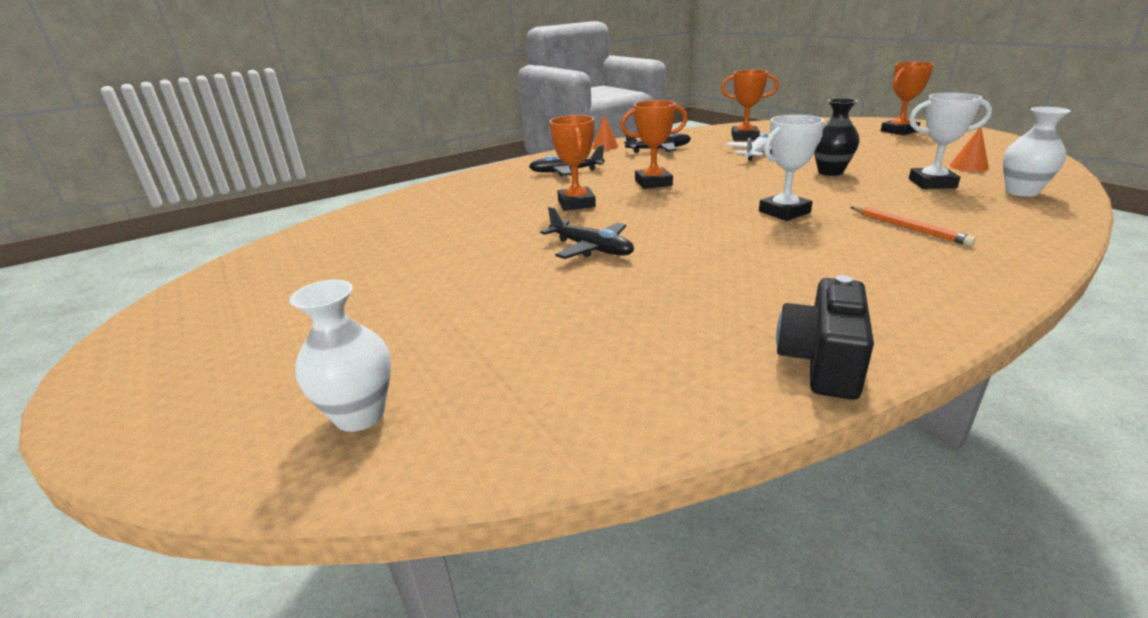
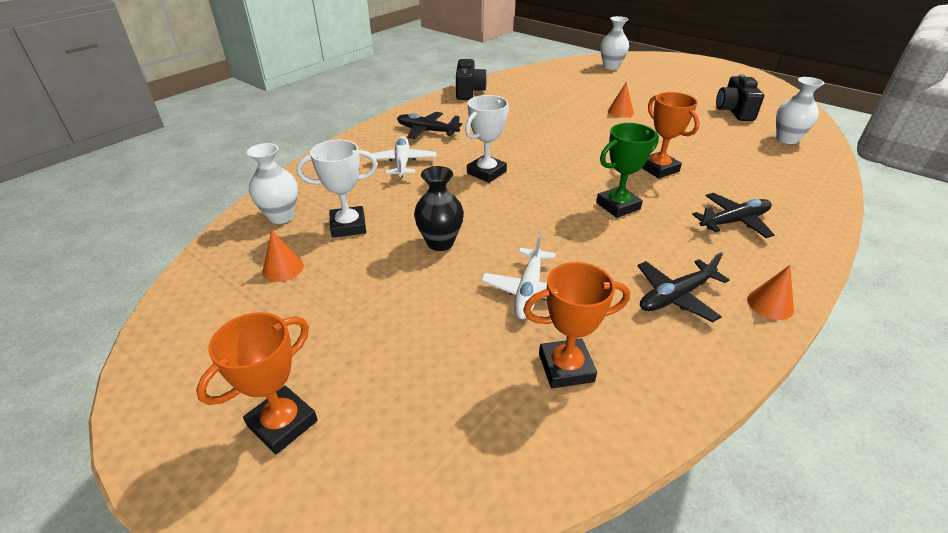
camera: 160 degrees right, 10 degrees up
black plane [540,207,634,259] -> black plane moved to [397,112,462,139]
orange trophy [620,100,688,189] -> green trophy [596,123,659,218]
orange pencil [850,207,976,246] -> white plane [367,136,436,177]
none -> orange cone [608,82,634,118]
none -> black camera [716,74,764,121]
none -> white vase [776,77,824,144]

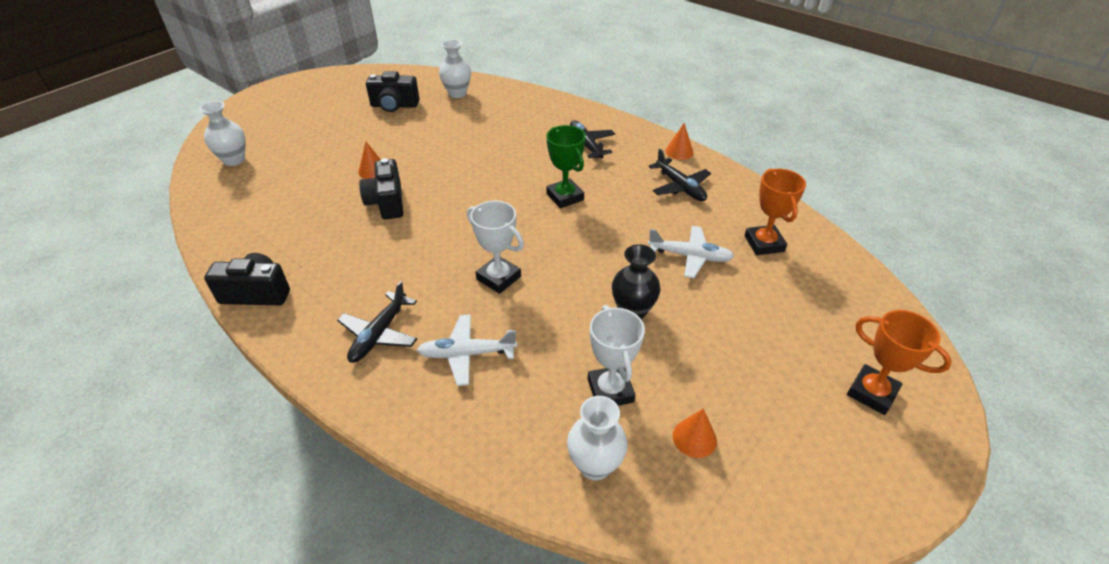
camera: 90 degrees left, 5 degrees up
orange trophy [642,92,700,179] -> none
none -> black camera [359,158,403,219]

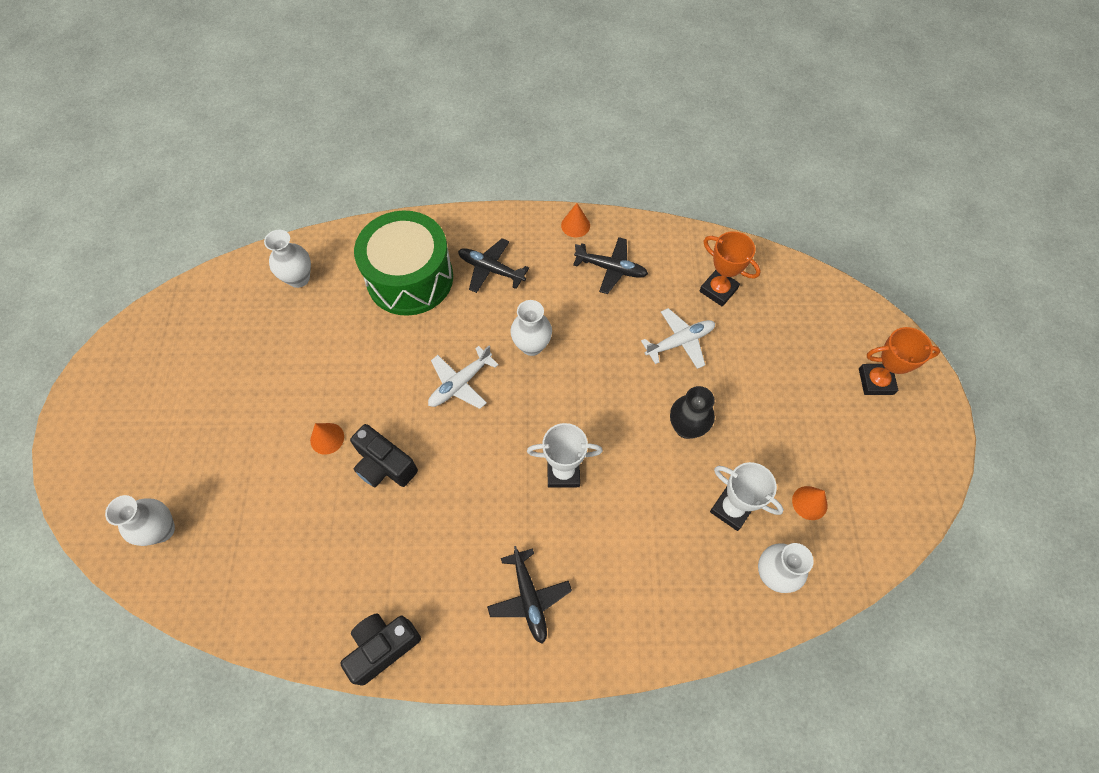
camera: 40 degrees left, 20 degrees up
black camera [366,71,420,112] -> none
white plane [417,315,517,386] -> white plane moved to [428,346,499,409]
green trophy [546,125,586,208] -> white vase [510,300,552,356]
none -> green drum [354,211,453,316]

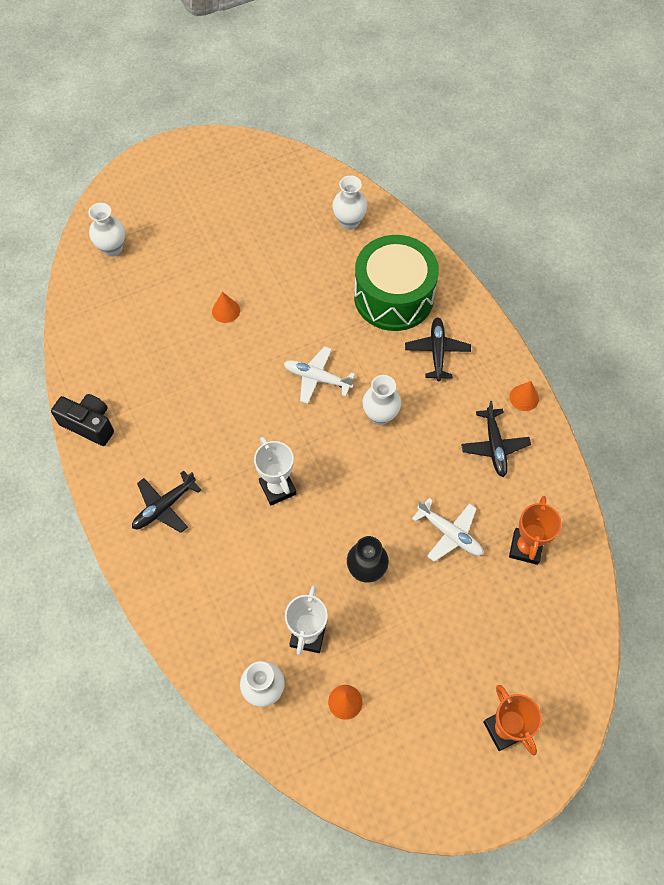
camera: 65 degrees right, 0 degrees up
black camera [350,424,418,487] -> none

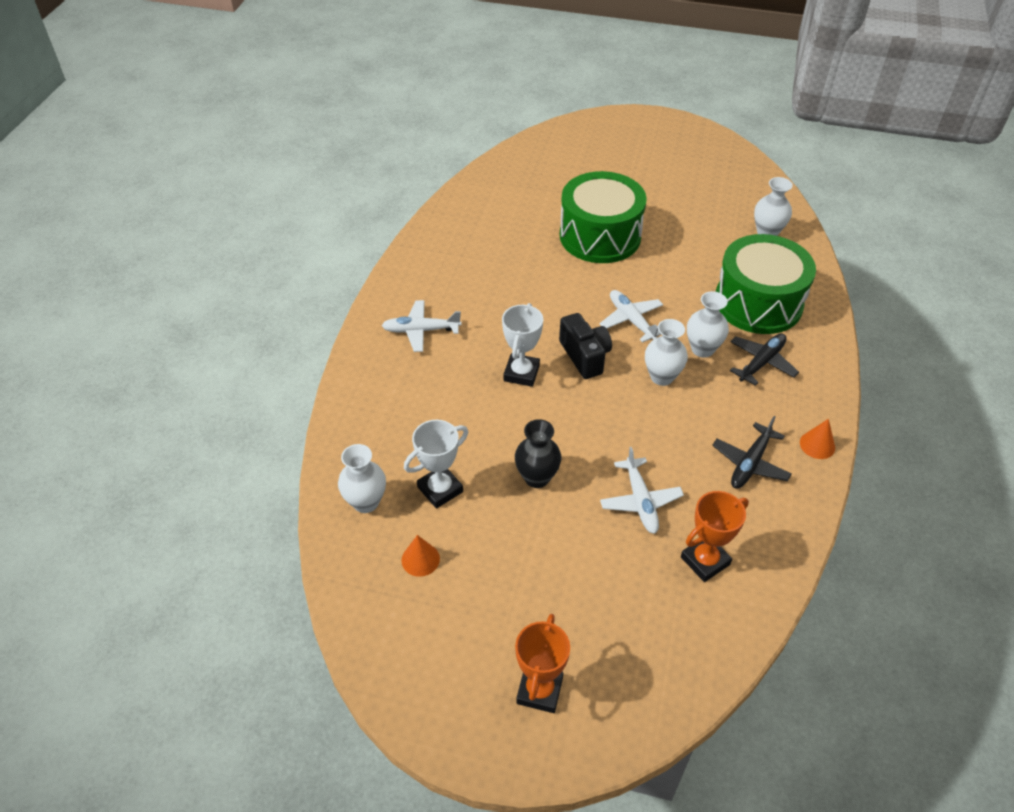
camera: 40 degrees right, 15 degrees down
black camera [51,394,114,446] -> black camera moved to [559,313,612,379]
white vase [88,203,125,257] -> white vase moved to [687,291,729,358]
black plane [132,471,201,533] -> white plane [382,300,461,352]
orange cone [212,292,240,323] -> green drum [560,171,647,263]

